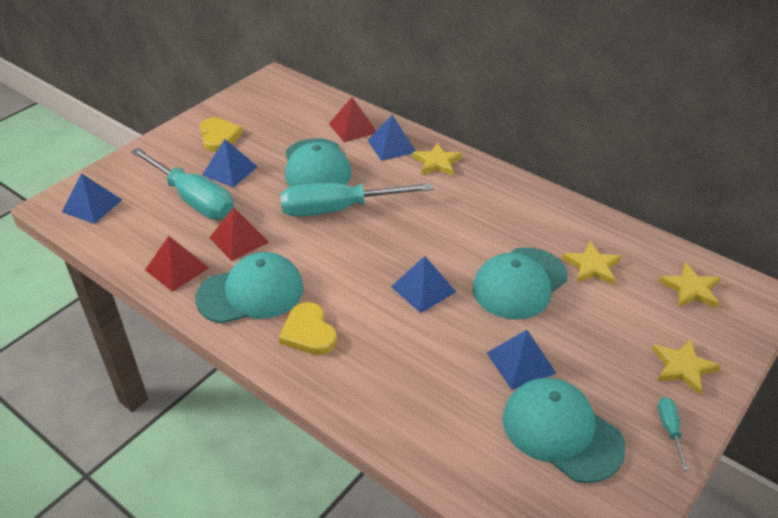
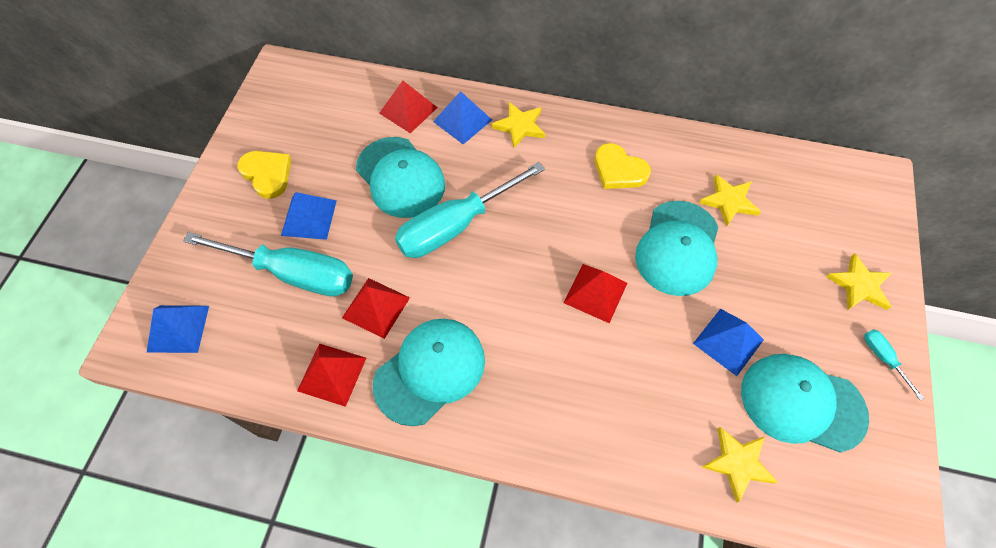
camera: 25 degrees left, 20 degrees up
yellow heart [279,302,337,355] -> yellow heart moved to [595,143,651,189]
blue pyramid [391,256,456,313] -> red pyramid [564,264,627,323]
yellow star [659,262,720,308] -> yellow star moved to [702,427,778,503]

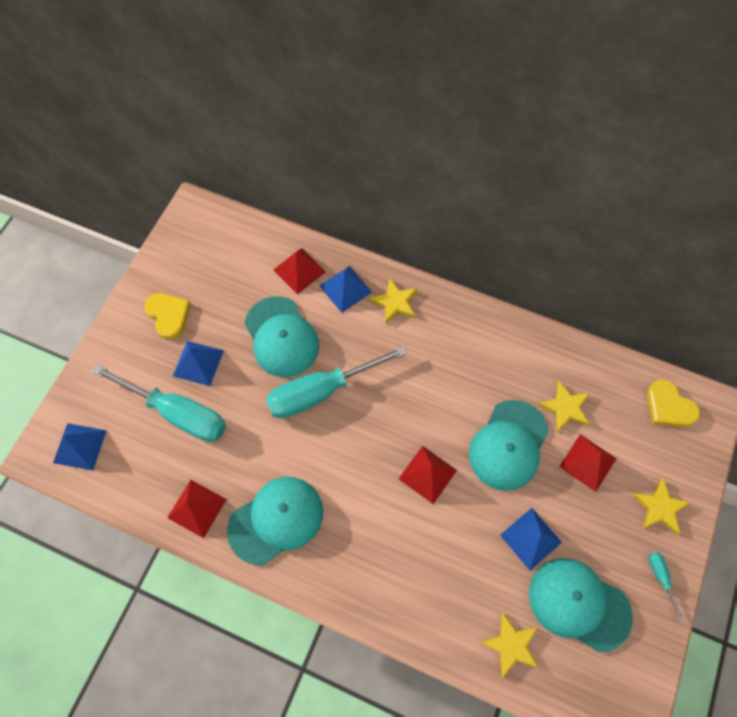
camera: 10 degrees right, 5 degrees up
red pyramid [342,278,410,339] -> red pyramid moved to [559,434,617,492]
yellow heart [595,143,651,189] -> yellow heart moved to [647,379,700,427]

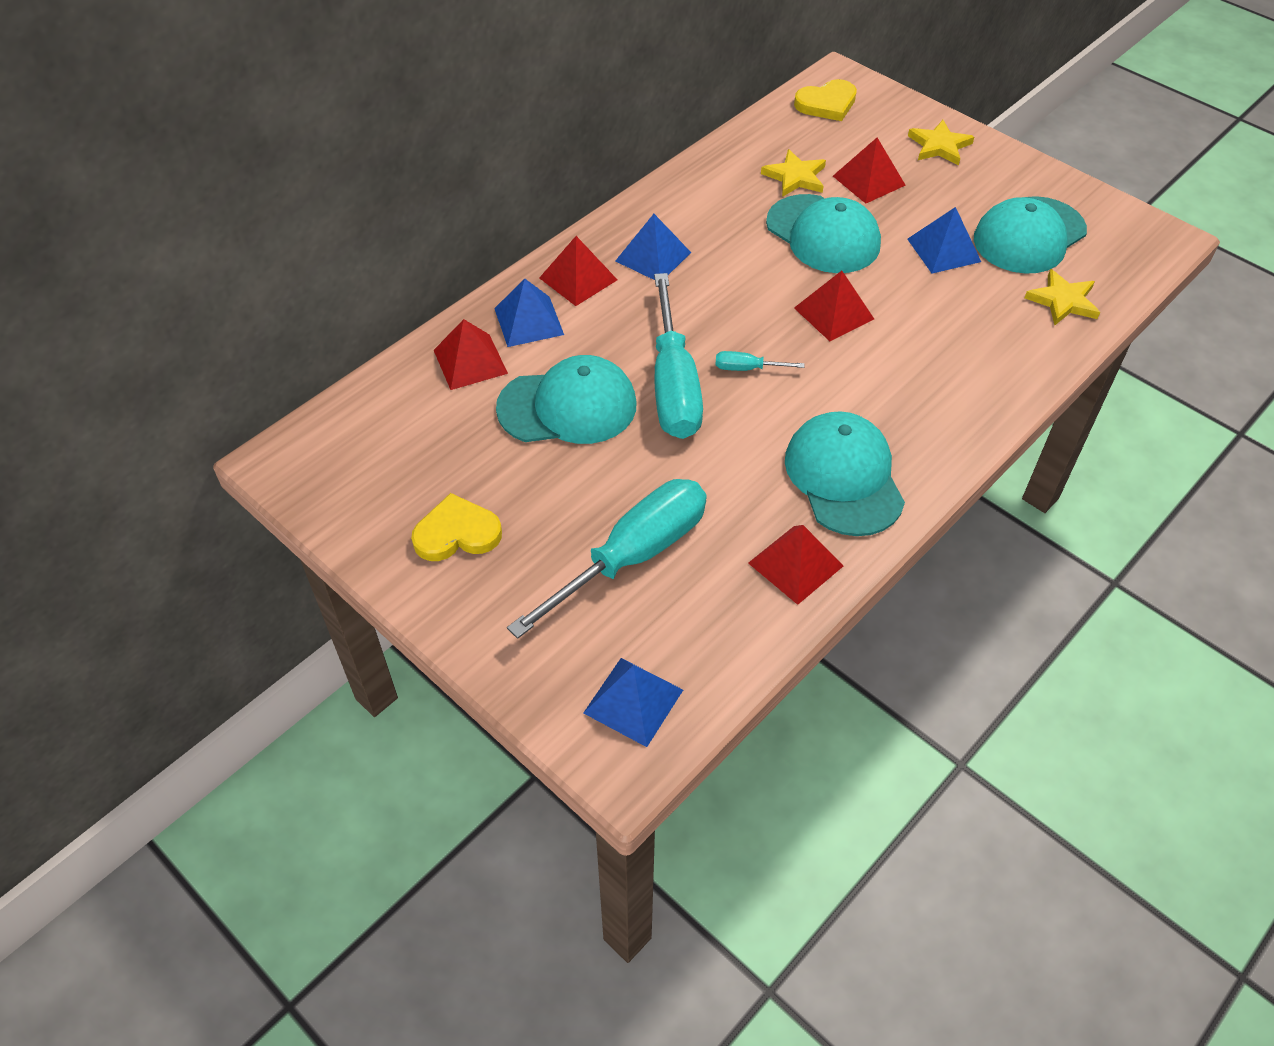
camera: 70 degrees left, 15 degrees down
blue pyramid [173,341,224,386] -> blue pyramid moved to [615,214,691,280]
yellow star [370,278,418,324] -> red pyramid [539,236,617,306]
turquoise screwdriver [649,552,684,622] -> turquoise screwdriver moved to [715,351,805,371]

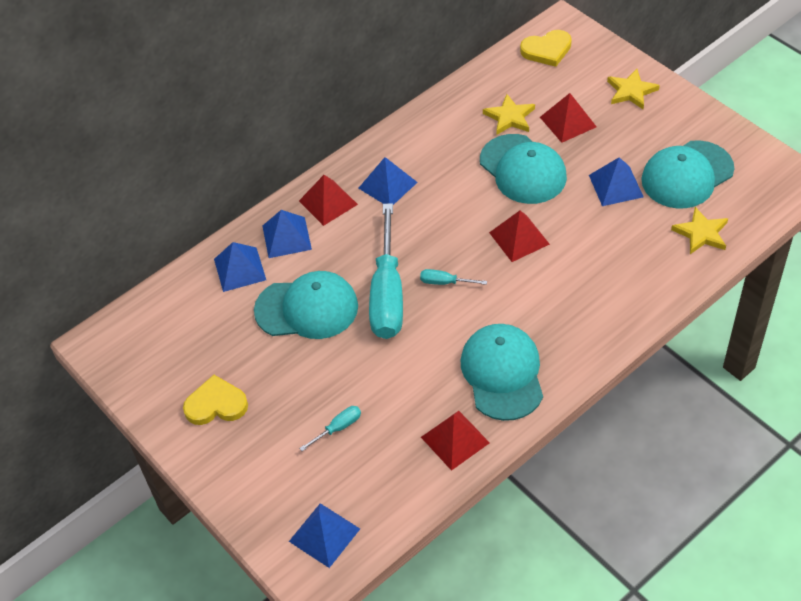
camera: 10 degrees right, 0 degrees up
red pyramid [434,319,508,390] -> blue pyramid [214,242,266,292]
turquoise screwdriver [507,479,707,639] -> turquoise screwdriver [299,406,361,451], size x0.41

